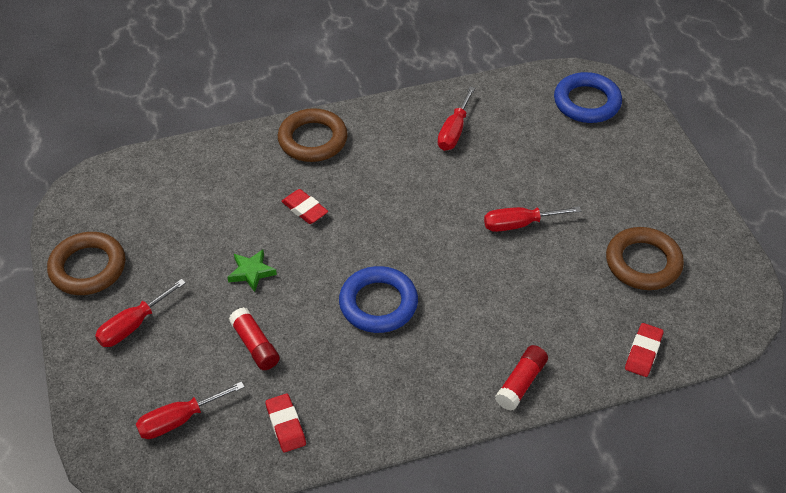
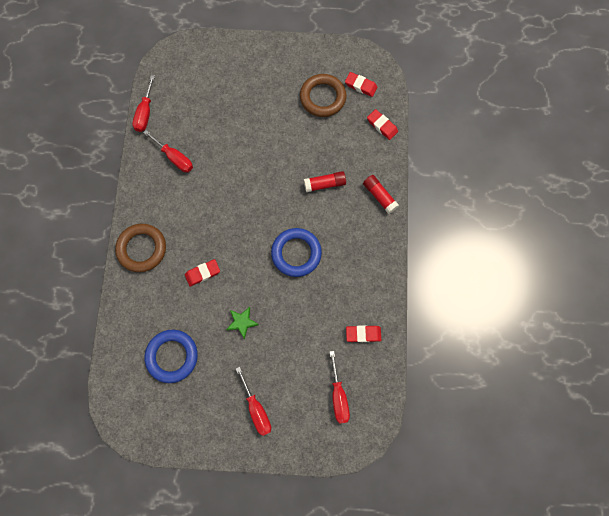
camera: 70 degrees left, 25 degrees up
brown ring [47,232,125,295] -> none
red glue stick [229,307,280,370] -> red glue stick moved to [304,171,346,192]
red screwdriver [484,206,581,232] -> red screwdriver moved to [132,75,155,132]
blue ring [554,72,622,123] -> blue ring moved to [145,330,198,383]
none -> red eraser [345,72,378,97]

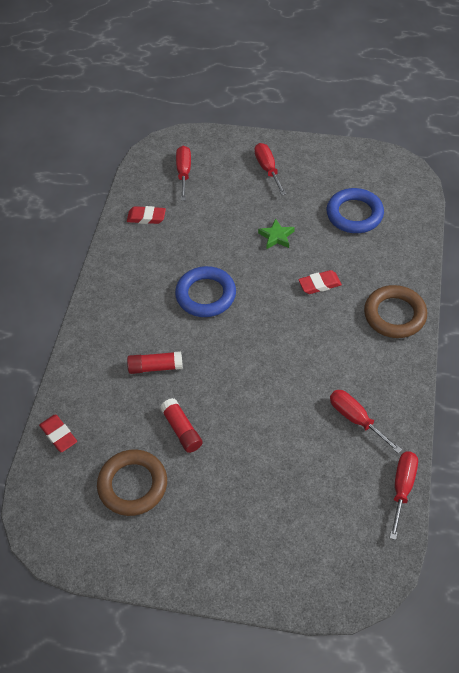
camera: 170 degrees left, 20 degrees down
red eraser [345,72,378,97] -> none
red glue stick [363,175,399,214] -> red glue stick moved to [160,398,203,453]

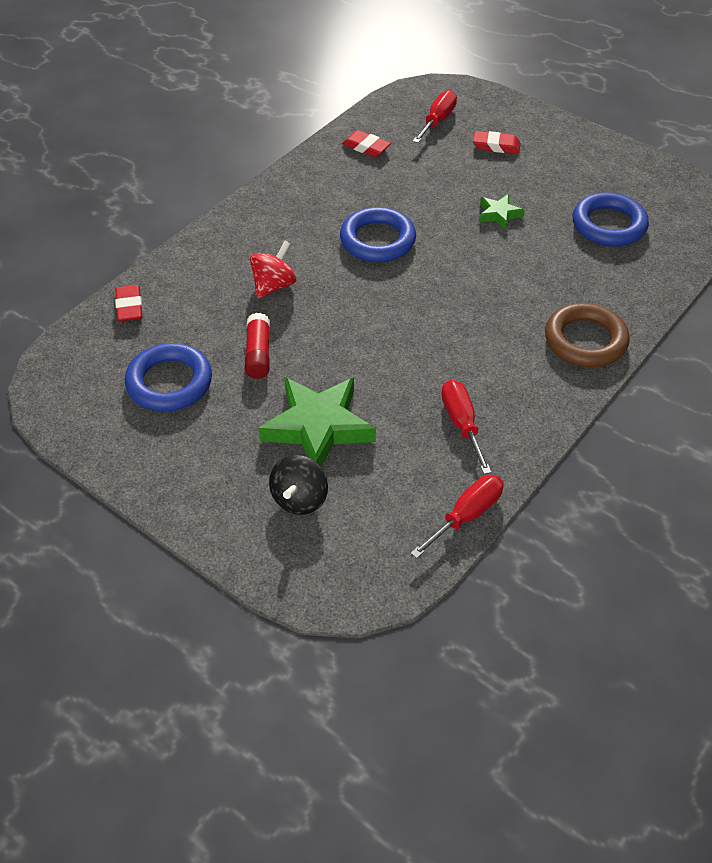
camera: 25 degrees right, 5 degrees down
brown ring [97,450,167,516] -> blue ring [125,343,212,412]
red glue stick [127,351,183,374] -> red spinning top [250,241,296,299]
red screwdriver [254,143,286,195] -> none
red eraser [298,270,342,294] -> red eraser moved to [473,131,521,154]
none -> green star [258,377,376,467]
none -> black spinning top [269,455,328,515]

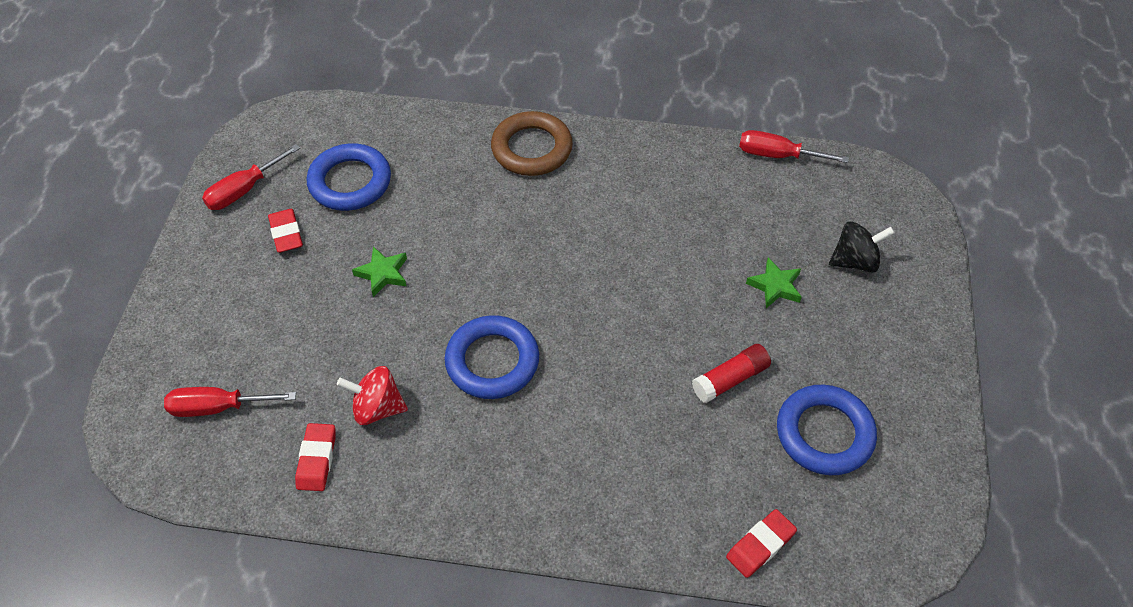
camera: 120 degrees left, 5 degrees up
red spinning top [250,241,296,299] -> red spinning top moved to [337,366,408,425]
green star [258,377,376,467] -> green star [746,258,802,308], size x0.49
red screwdriver [441,380,492,474] -> red screwdriver moved to [202,144,300,210]
red eraser [473,131,521,154] -> red eraser moved to [268,209,303,253]

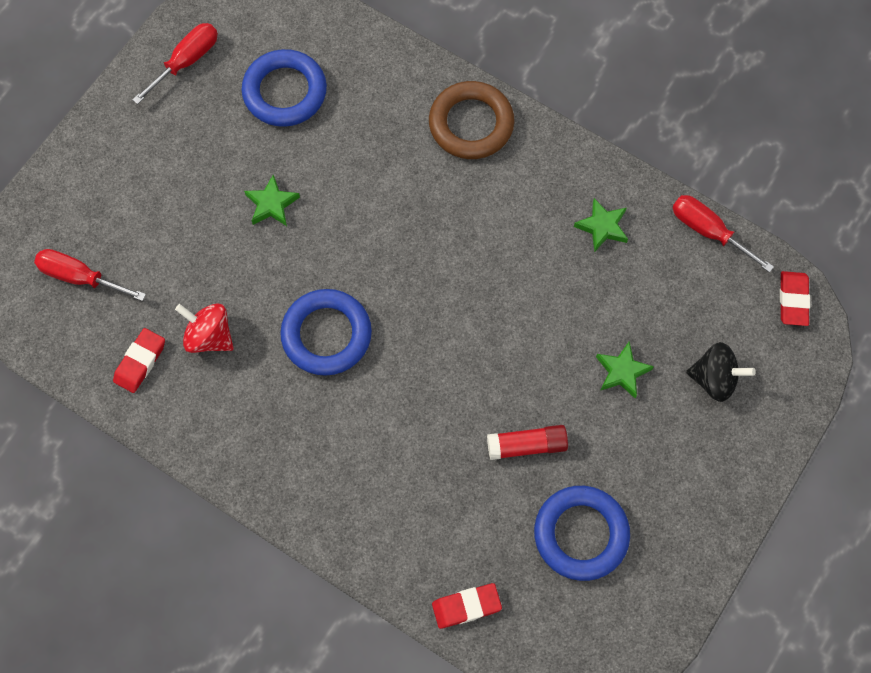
camera: 25 degrees right, 15 degrees up
red screwdriver [202,144,300,210] -> red screwdriver turned 150 degrees clockwise [132,23,218,104]
red eraser [268,209,303,253] -> red eraser moved to [780,271,810,326]
none -> green star [574,198,628,252]

